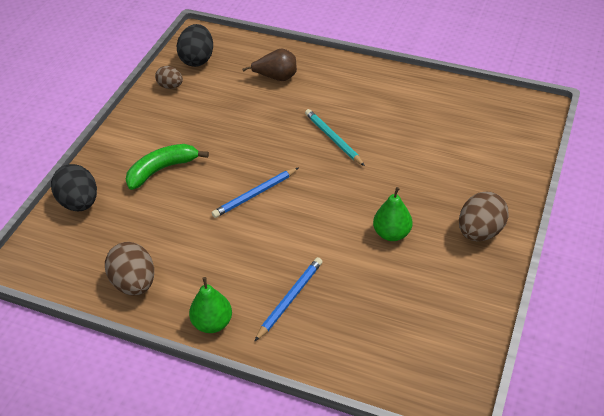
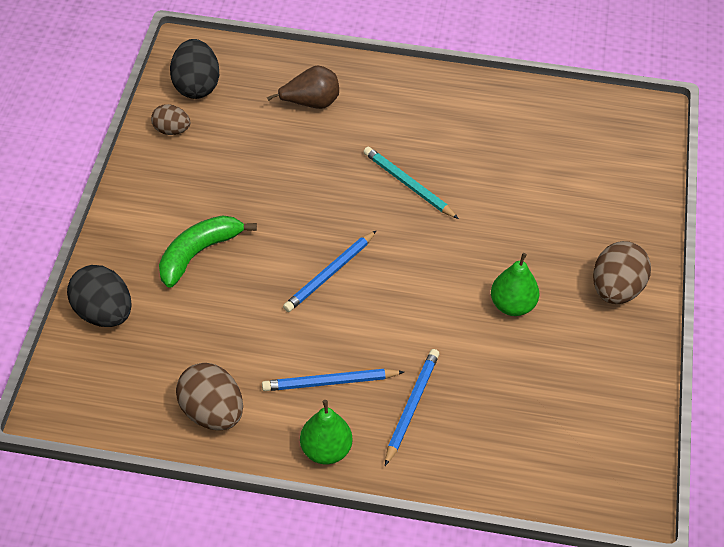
camera: 15 degrees left, 5 degrees up
none -> blue pencil [262,369,404,391]

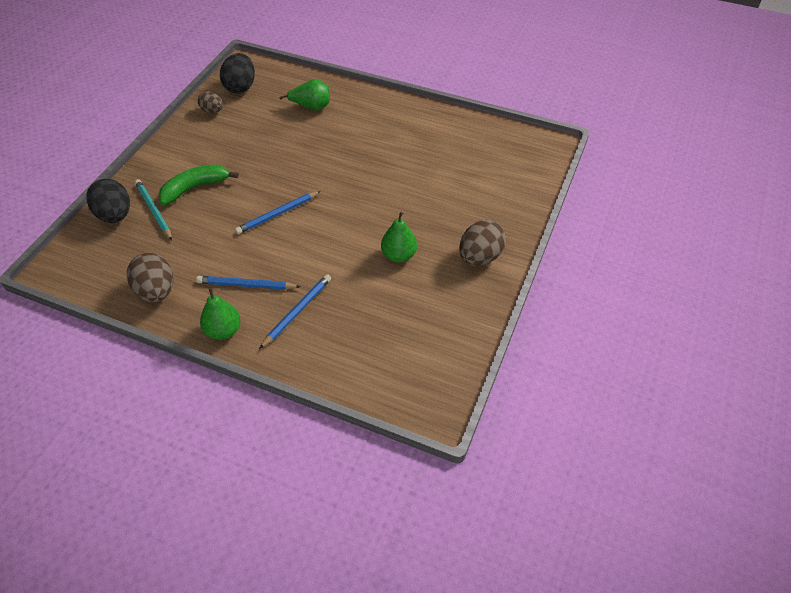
camera: 15 degrees right, 0 degrees up
brown pear [267,65,339,109] -> green pear [279,79,330,110]
turquoise pencil [364,147,459,219] -> turquoise pencil moved to [135,179,172,240]

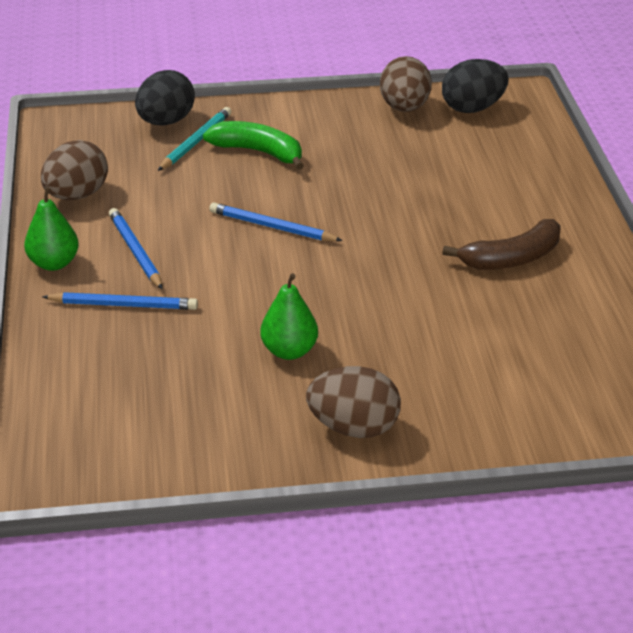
camera: 60 degrees right, 15 degrees down
brown egg [198,91,223,113] -> brown egg [380,56,432,112], size x1.66
green pear [279,79,330,110] -> none
none -> brown banana [442,219,560,270]

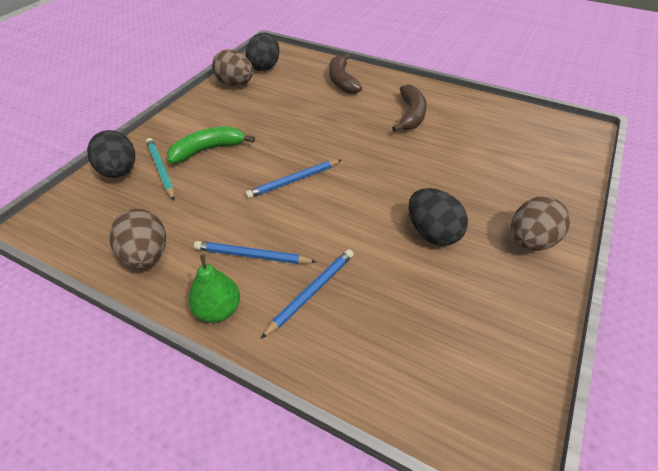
camera: 55 degrees left, 10 degrees up
green pear [260,273,318,360] -> black egg [408,188,468,246]
none -> brown banana [329,53,362,94]

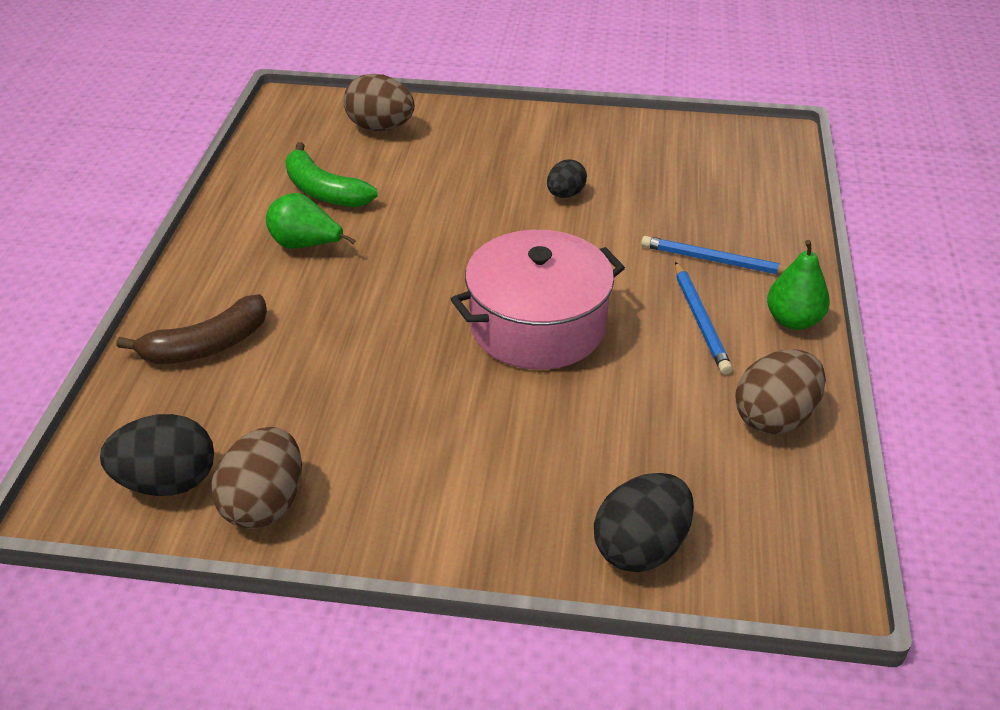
camera: 110 degrees left, 5 degrees down
turquoise pencil [146,138,175,200] -> none
green banana [167,127,255,164] -> green banana moved to [285,142,378,207]
blue pencil [245,160,341,199] -> pink pot [451,230,625,370]
brown banana [392,84,427,132] -> green pear [266,193,356,248]
black egg [408,188,468,246] -> black egg [547,159,587,198], size x0.60
brown egg [511,196,571,251] -> brown egg moved to [344,74,415,131]

